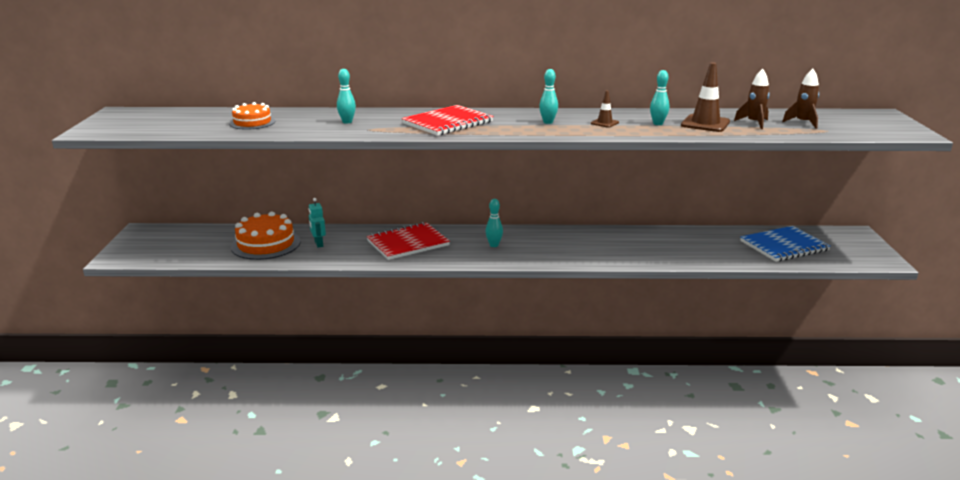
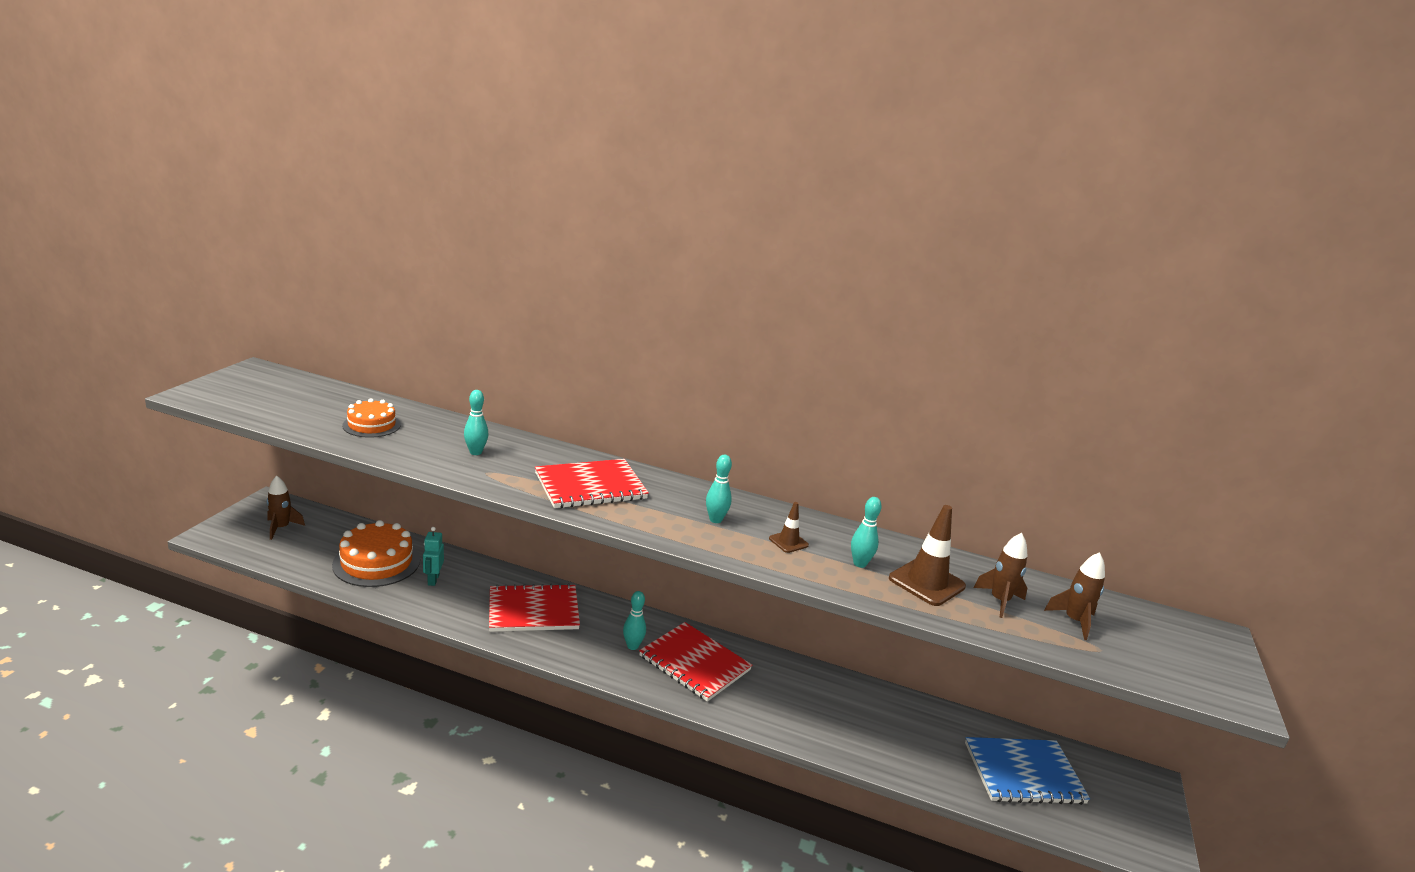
camera: 15 degrees right, 0 degrees up
none -> brown rocket [267,476,305,540]
none -> red notebook [639,622,752,702]

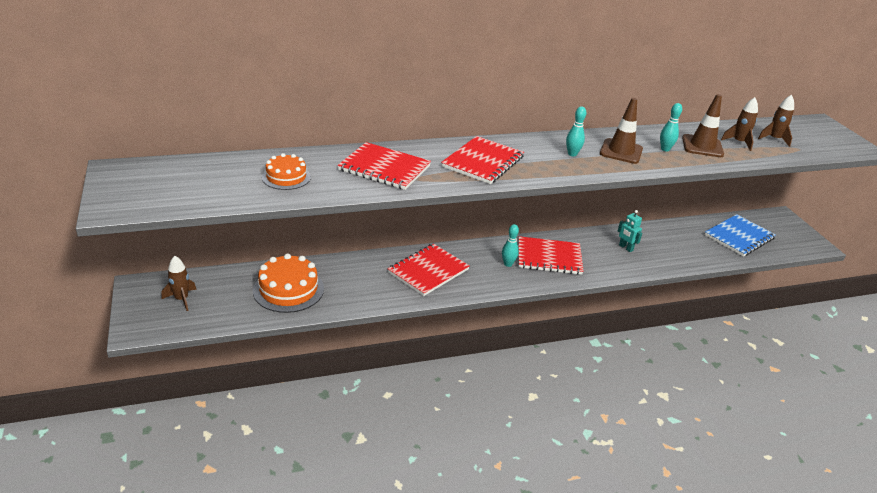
camera: 35 degrees left, 10 degrees up
turquoise robot [423,527,444,586] -> turquoise robot moved to [618,210,642,252]
turquoise bowling pin [464,390,488,455] -> red notebook [338,142,431,190]
brown traffic cone [769,502,809,553] -> brown traffic cone [600,98,643,164], size x1.85

